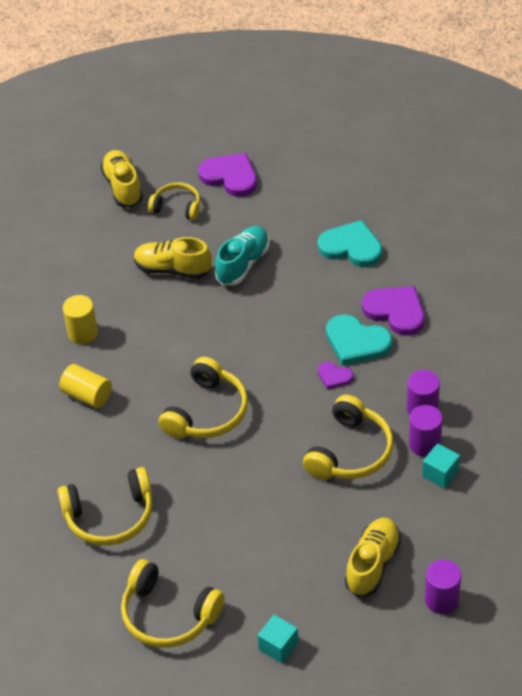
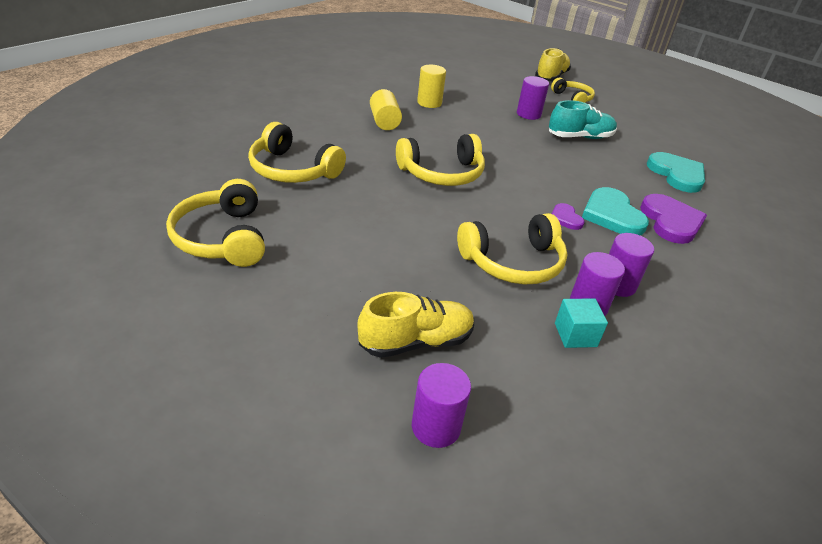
camera: 40 degrees right, 10 degrees down
yellow shoe [134,237,212,279] -> purple cylinder [517,76,549,120]
purple heart [198,153,257,197] -> none
turquoise cube [258,615,298,663] -> none

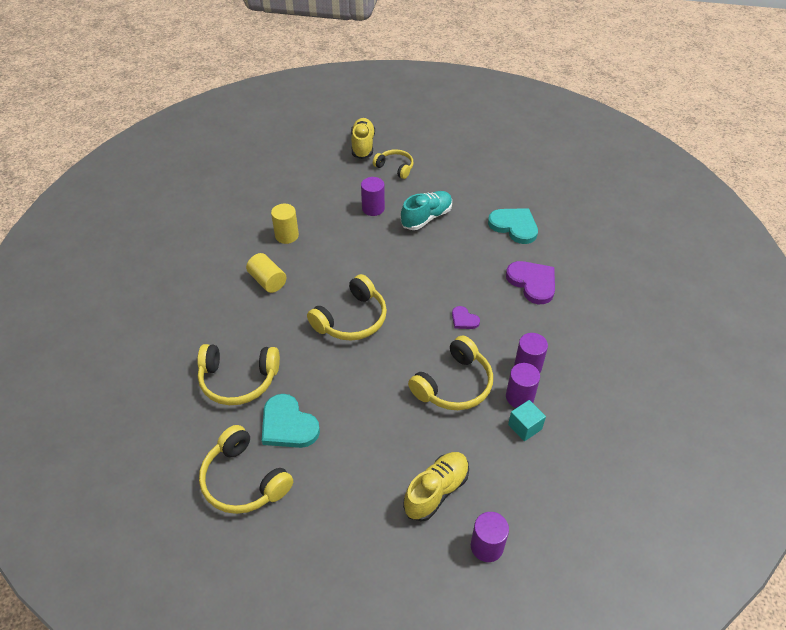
camera: 25 degrees left, 10 degrees up
turquoise heart [582,187,649,235] -> turquoise heart moved to [262,394,320,448]

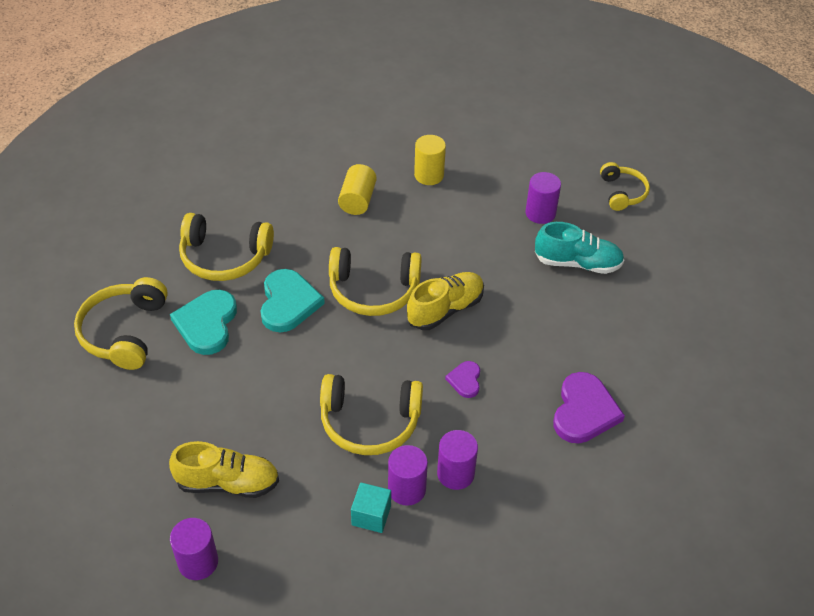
camera: 50 degrees right, 0 degrees up
yellow headphones [197,344,280,405] -> yellow headphones turned 45 degrees counterclockwise [179,213,274,281]
yellow shoe [351,118,375,159] -> yellow shoe moved to [407,272,484,330]
turquoise heart [488,208,538,244] -> turquoise heart moved to [261,269,325,332]

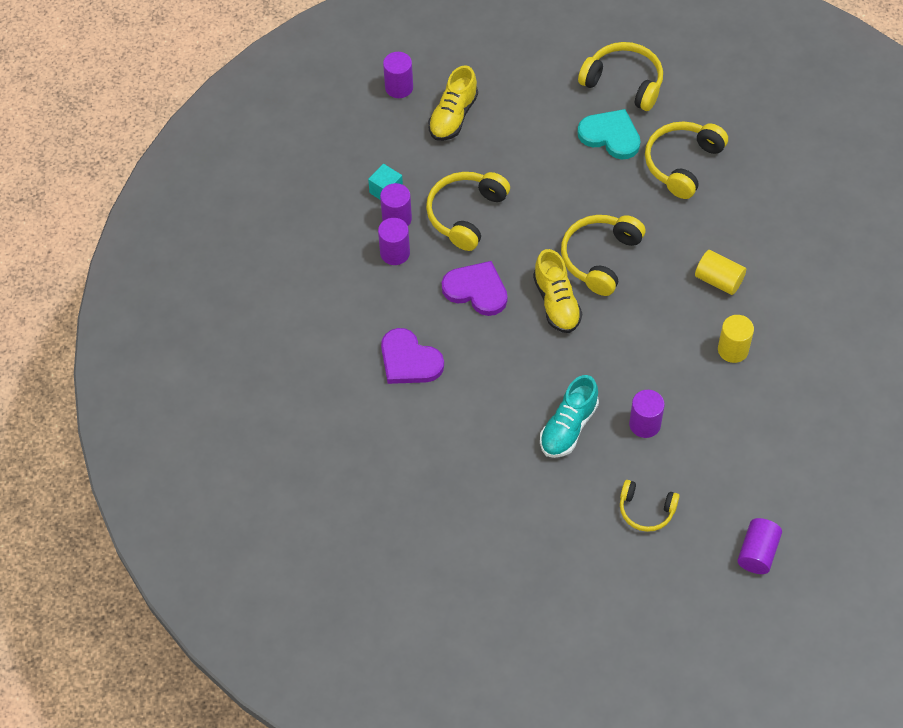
camera: 115 degrees right, 10 degrees up
turquoise heart [261,269,325,332] -> none
purple heart [445,361,480,398] -> purple heart [442,261,507,316], size x1.89
none -> purple cylinder [737,518,782,574]

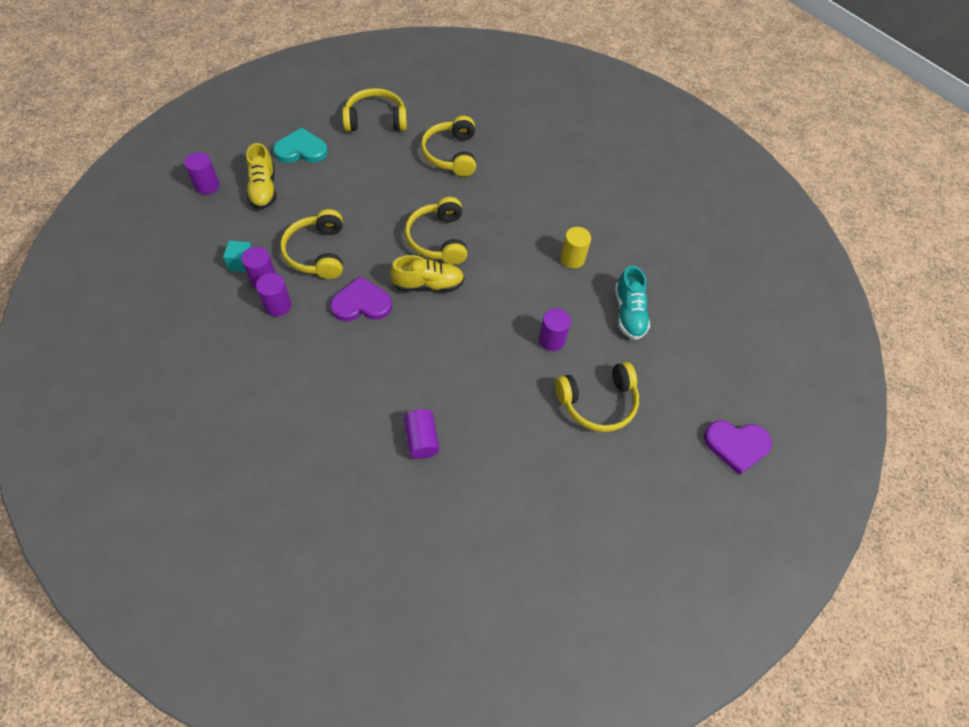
camera: 40 degrees left, 0 degrees up
purple heart [381,328,444,384] -> purple heart moved to [704,420,772,475]
yellow shoe [533,249,582,333] -> yellow shoe turned 45 degrees counterclockwise [390,255,464,292]
turquoise shoe [540,375,599,458] -> turquoise shoe moved to [615,265,650,340]
turquoise heart [577,109,640,159] -> turquoise heart moved to [273,128,328,163]
yellow headphones [620,480,680,532] -> yellow headphones [555,362,639,432], size x1.59
yellow cylinder [695,250,746,295] -> none
purple cylinder [737,518,782,574] -> purple cylinder moved to [404,409,439,459]

